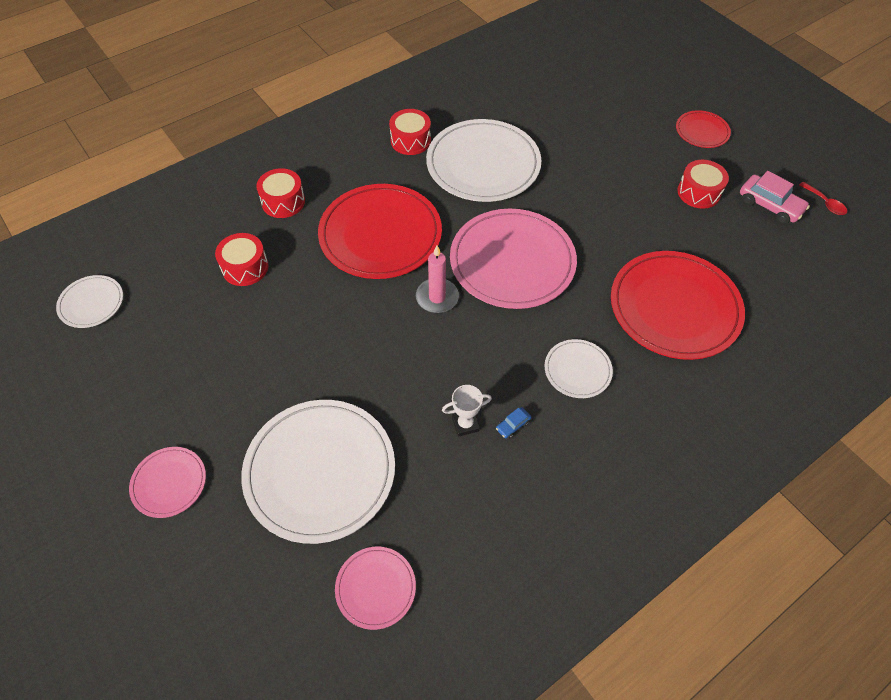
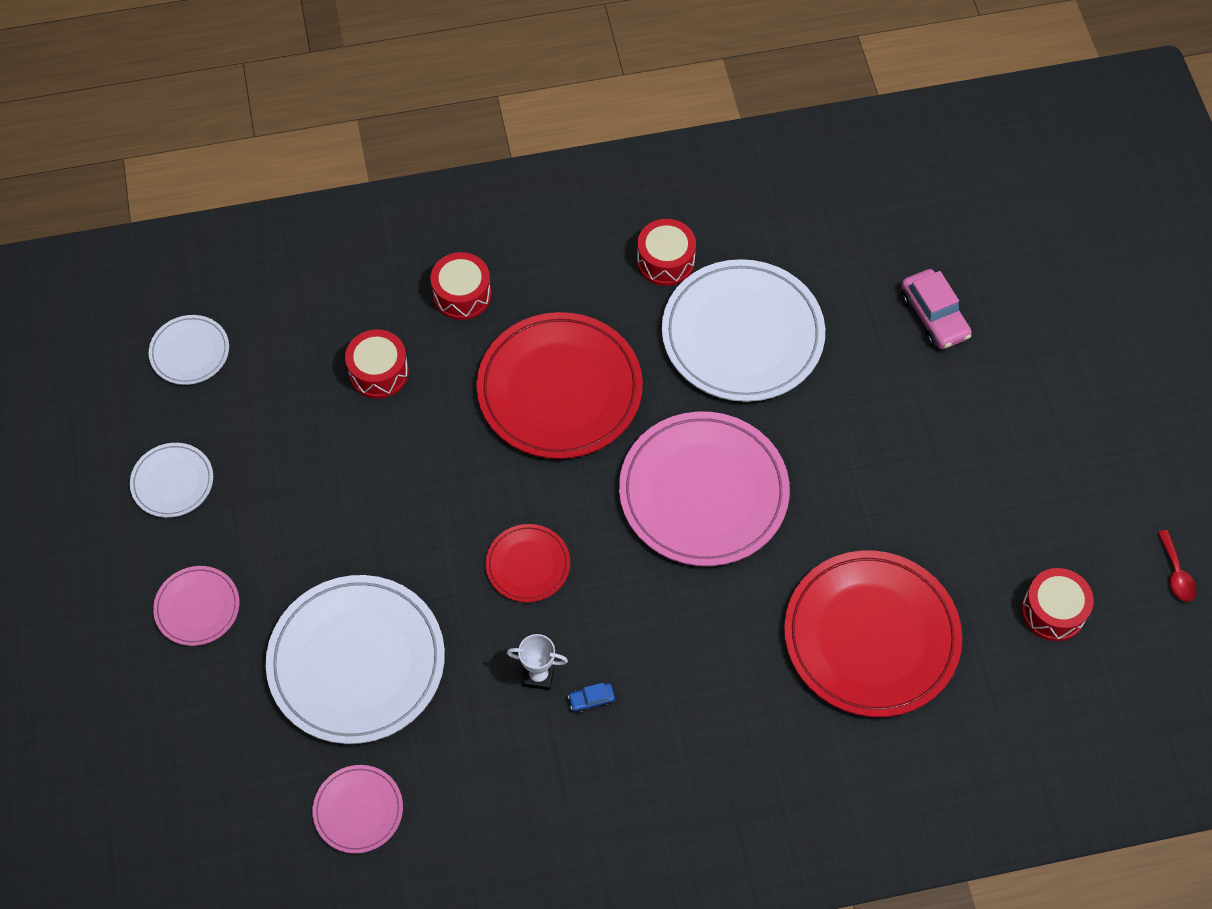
camera: 25 degrees right, 5 degrees up
pink candle [416,246,459,313] -> none
white plate [544,339,613,398] -> white plate moved to [130,443,213,518]
red plate [676,110,731,148] -> red plate moved to [486,524,570,602]
red drum [678,160,729,209] -> red drum moved to [1022,568,1094,641]
pink car [740,171,810,224] -> pink car moved to [901,269,972,349]

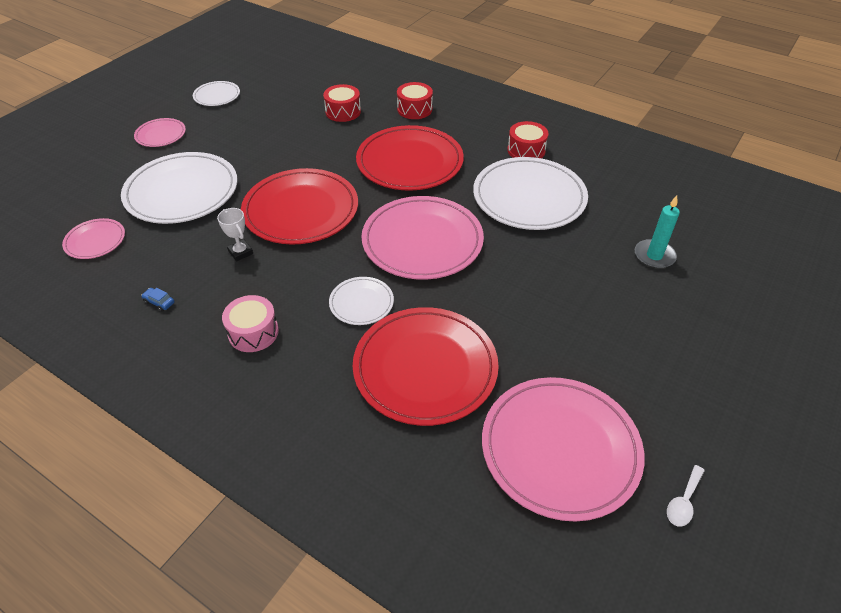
camera: 45 degrees right, 15 degrees down
white plate [149,315,229,385] -> white plate moved to [329,277,394,325]
red plate [486,524,570,602] -> red plate [241,168,358,245], size x2.05
blue car [568,683,615,713] -> blue car moved to [141,288,175,311]
pink car [901,269,972,349] -> turquoise candle [635,195,680,269]
red drum [1022,568,1094,641] -> pink plate [482,377,645,521]
red spoon [1157,530,1196,602] -> white spoon [667,465,705,526]
none -> pink drum [222,295,279,352]

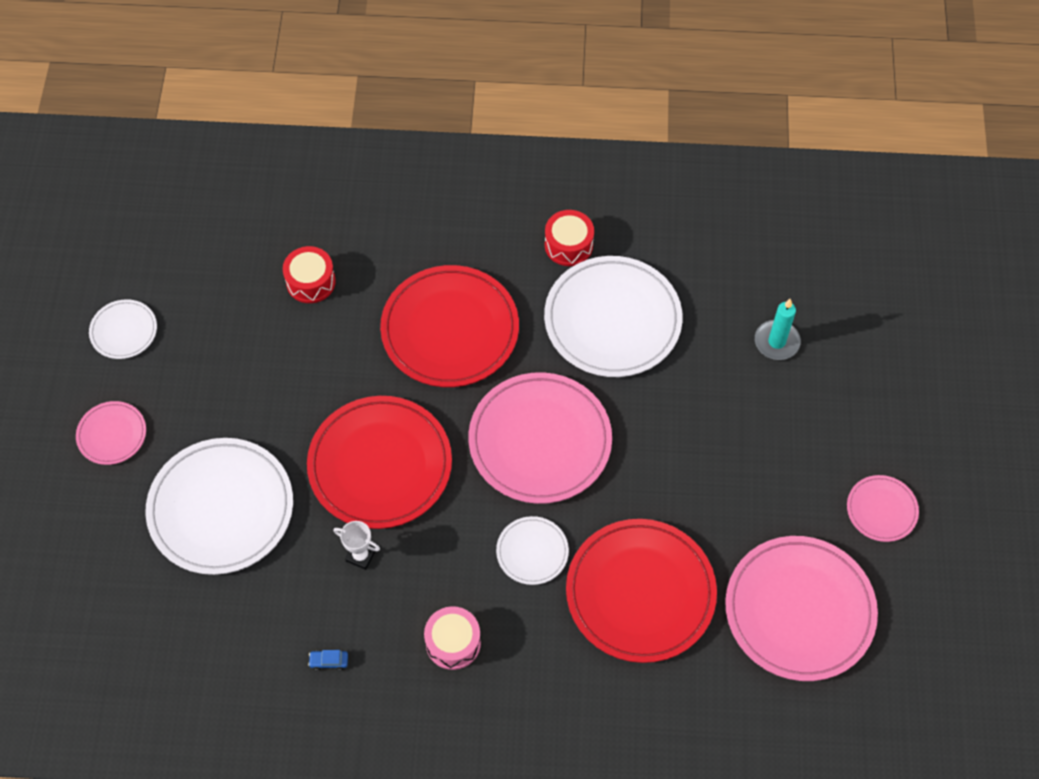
camera: 30 degrees left, 15 degrees up
pink plate [62,218,125,259] -> pink plate moved to [847,475,919,542]
red drum [397,82,433,119] -> none
white spoon [667,465,705,526] -> none

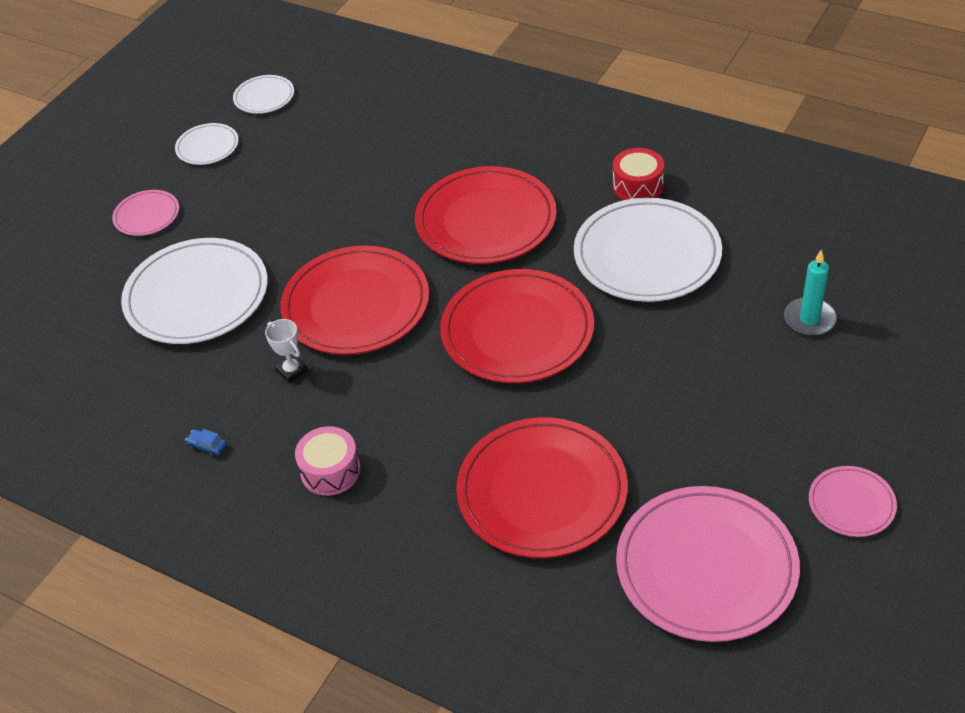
camera: 30 degrees right, 15 degrees down
red drum [283,246,336,303] -> none
pink plate [468,372,612,504] -> red plate [440,269,594,383]
white plate [496,516,569,585] -> white plate moved to [233,75,294,114]

